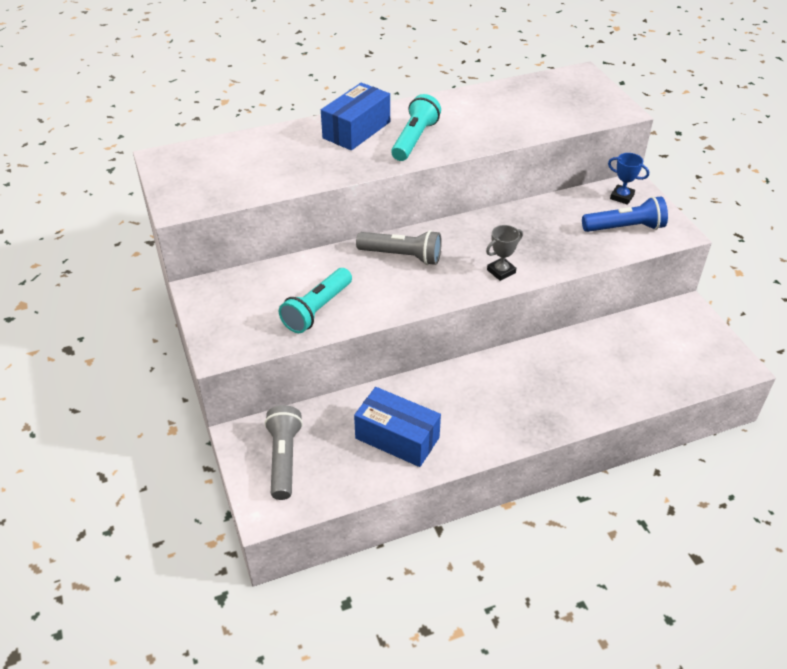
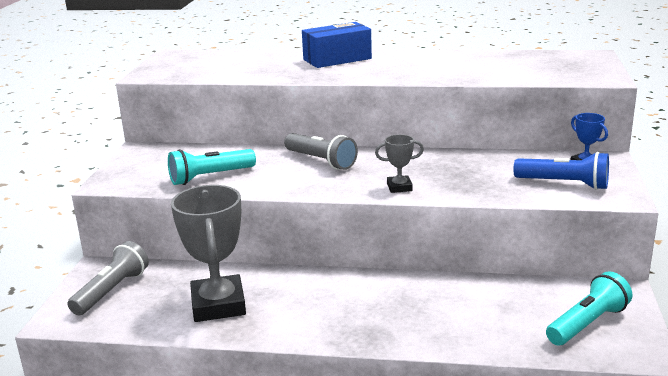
camera: 30 degrees right, 20 degrees down
blue box [354,387,441,467] -> grey trophy [171,185,246,322]
turquoise flashlight [391,94,441,161] -> turquoise flashlight moved to [546,271,632,345]

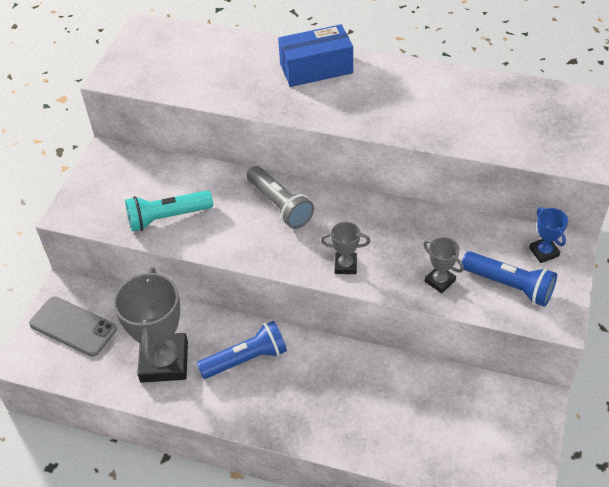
camera: 10 degrees right, 25 degrees up
grey flashlight [68,241,149,315] -> grey phone [29,296,117,357]
turquoise flashlight [546,271,632,345] -> none
none -> blue flashlight [197,321,287,379]
none -> grey trophy [423,237,464,293]

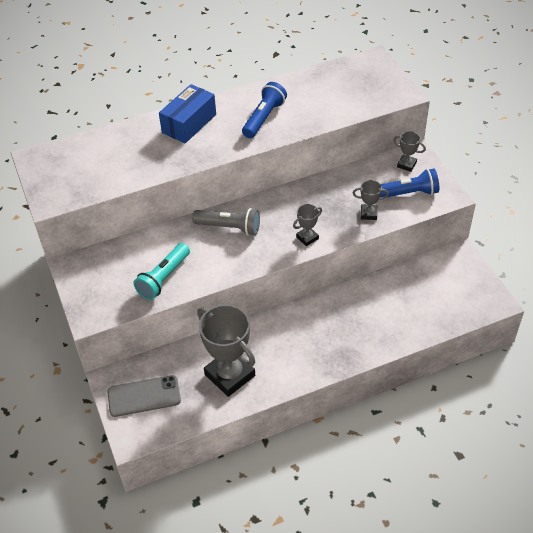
camera: 40 degrees left, 0 degrees up
blue flashlight [197,321,287,379] -> blue flashlight moved to [242,82,287,138]
blue trophy [529,207,568,263] -> grey trophy [394,131,426,172]

